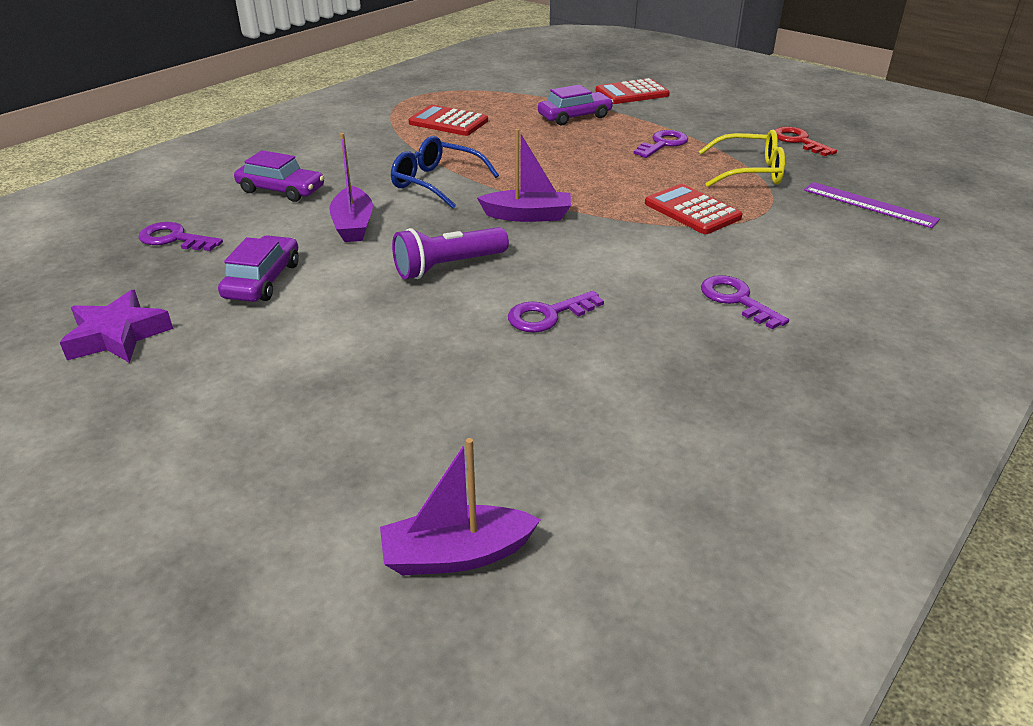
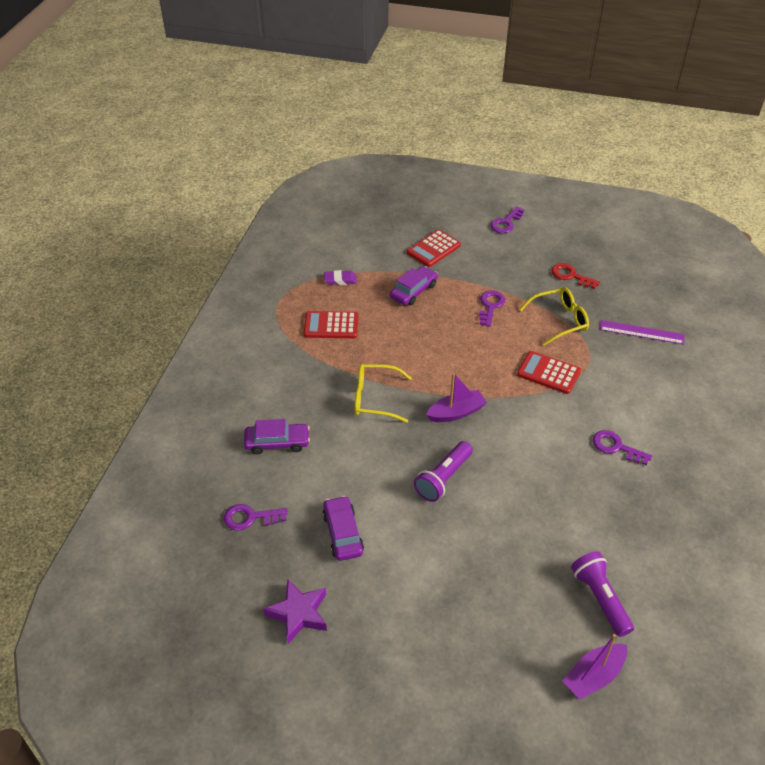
camera: 25 degrees left, 10 degrees up
purple boat [329,133,373,242] -> none
blue glasses [391,136,499,209] -> yellow glasses [354,364,412,423]
purple key [508,291,604,332] -> purple key moved to [490,206,525,233]
none -> purple eraser [324,270,357,285]
none -> purple flashlight [571,551,634,637]

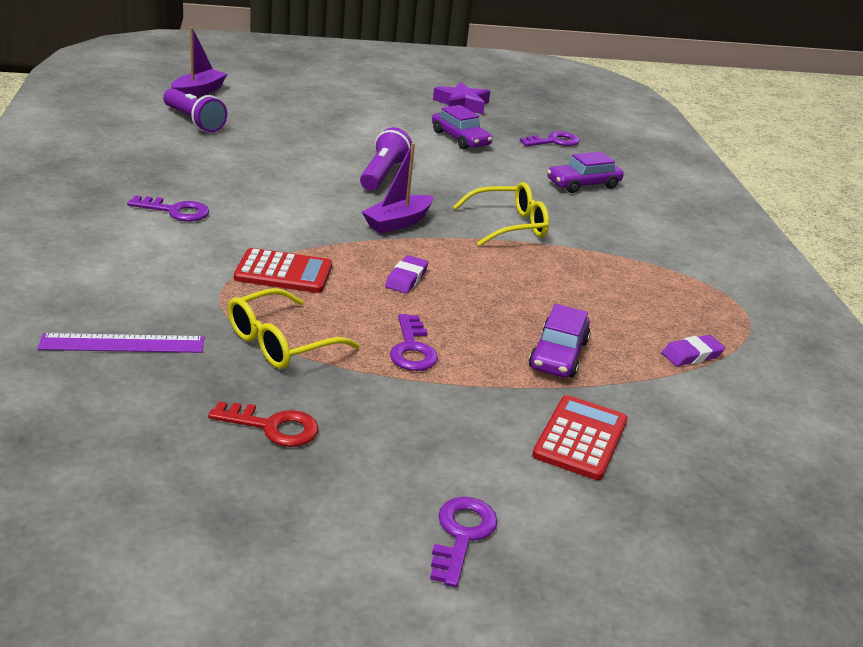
camera: 155 degrees right, 15 degrees down
red calculator [304,311,358,338] -> none
none -> purple eraser [385,255,428,293]

